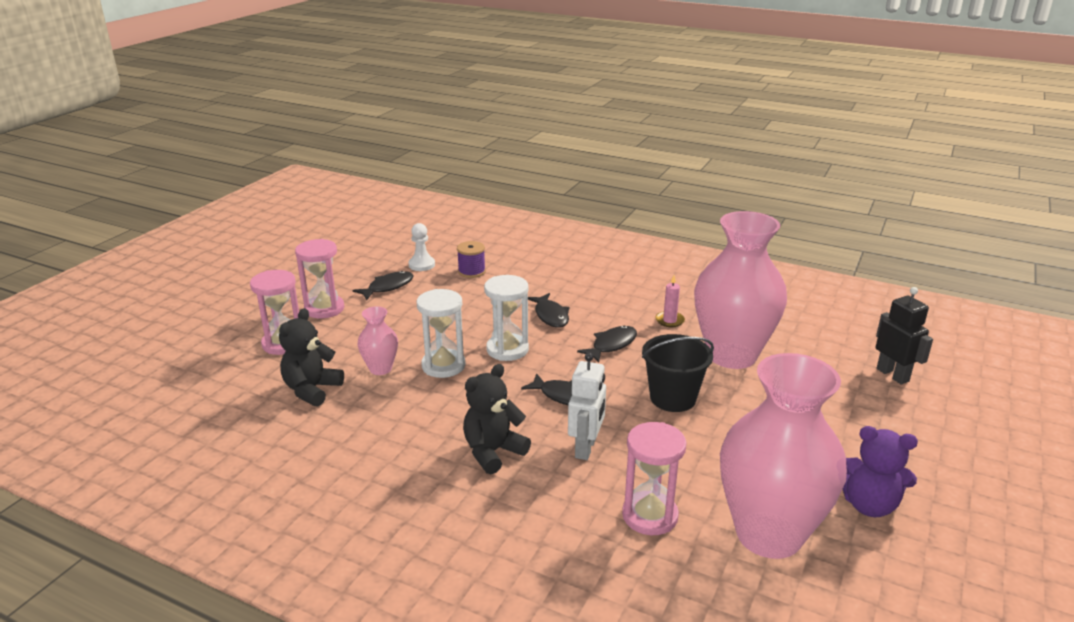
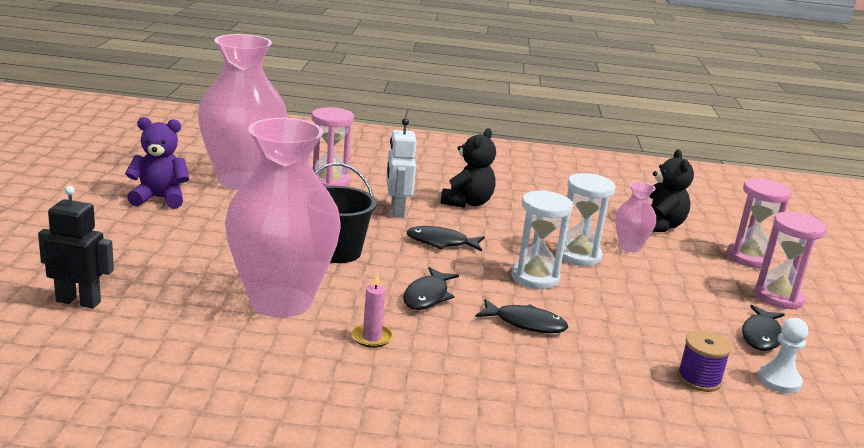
camera: 155 degrees right, 5 degrees down
black fish [528,293,569,328] -> black fish turned 150 degrees clockwise [475,299,568,333]
black robot [876,287,933,384] -> black robot turned 150 degrees clockwise [38,186,114,308]

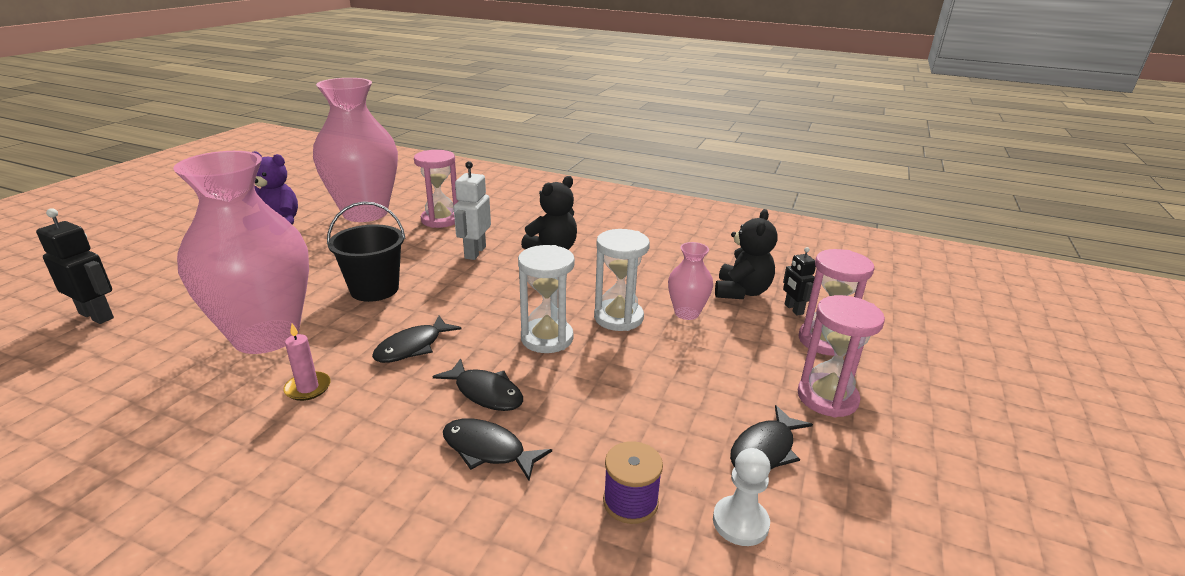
camera: 20 degrees right, 5 degrees up
black fish [406,226,484,251] -> black fish moved to [443,419,552,481]
none -> black robot [783,247,816,316]

